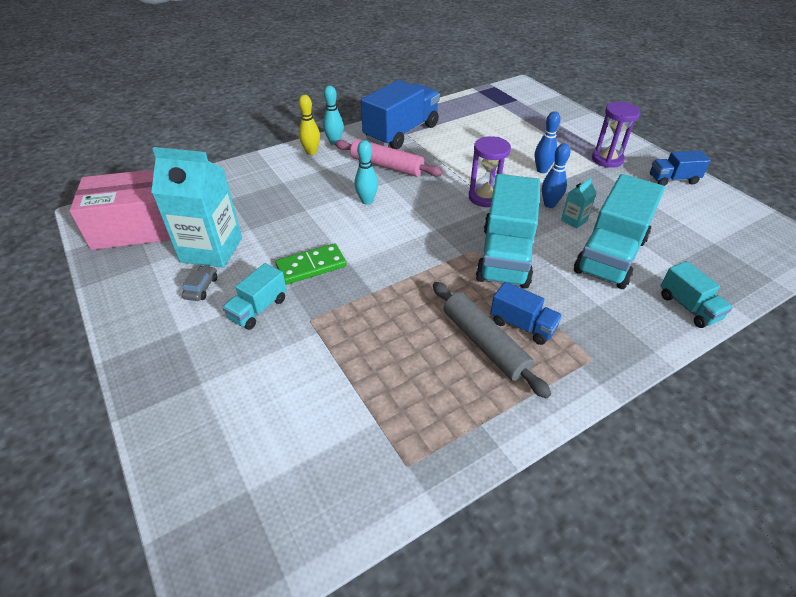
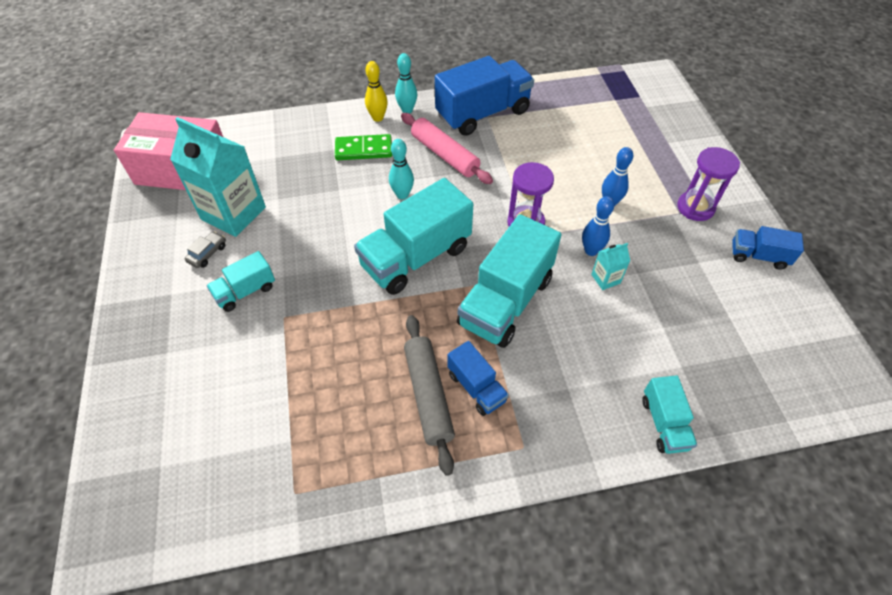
camera: 20 degrees right, 10 degrees up
green domino [275,243,347,285] -> green domino moved to [335,134,392,160]
turquoise truck [574,174,665,289] -> turquoise truck moved to [354,178,473,295]

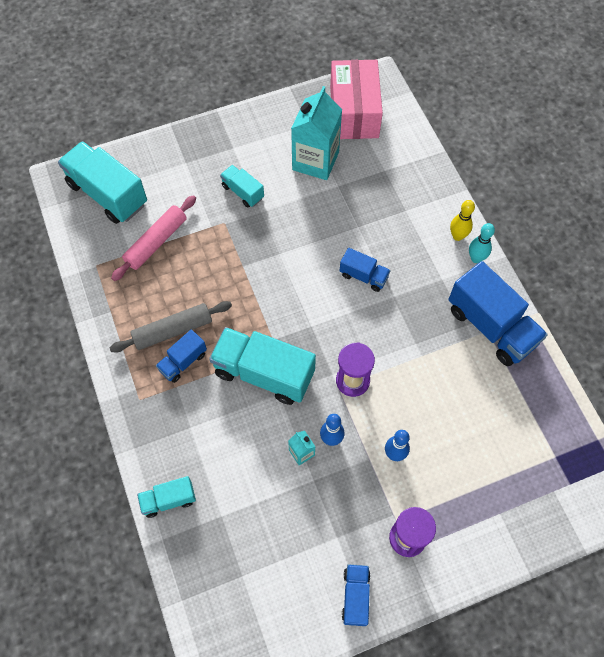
camera: 80 degrees right, 10 degrees up
grey car [185,231,226,268] -> none
green domino [335,134,392,160] -> none
turquoise truck [354,178,473,295] -> turquoise truck moved to [58,141,147,224]
turquoise bowling pin [389,139,414,199] -> blue truck [340,248,391,292]
pink rolling pin [401,113,493,184] -> pink rolling pin moved to [111,195,196,281]

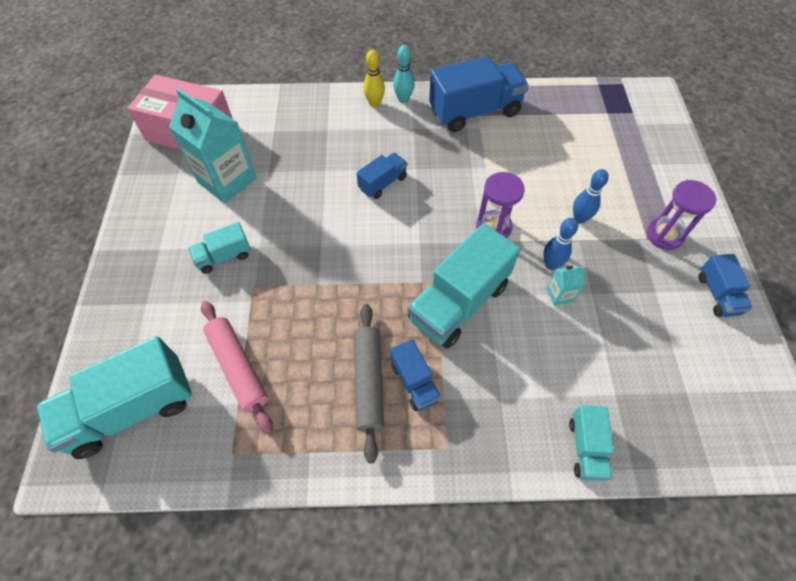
camera: 70 degrees left, 5 degrees down
blue truck [342,564,370,626] -> blue truck turned 120 degrees counterclockwise [698,254,753,317]

